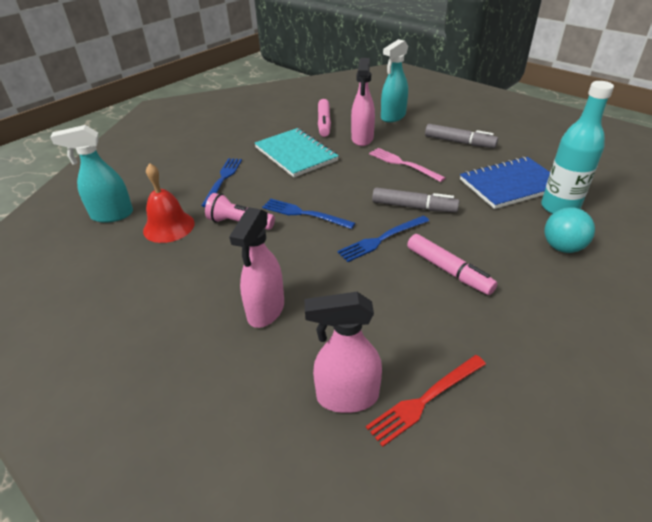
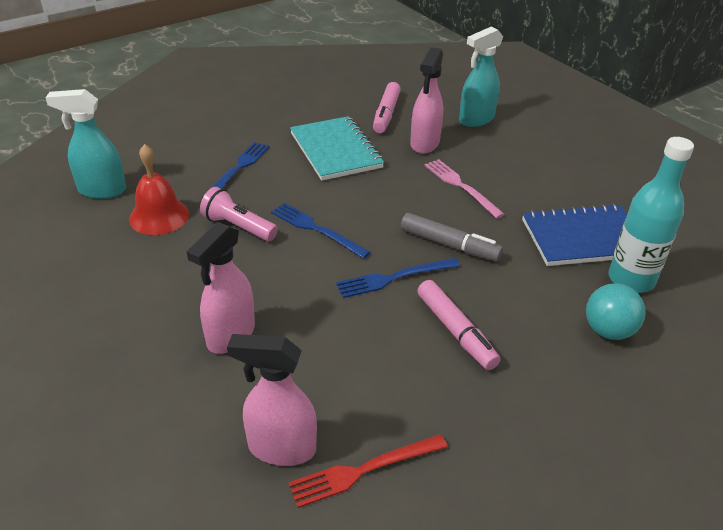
camera: 10 degrees right, 0 degrees up
grey marker [425,124,498,148] -> none

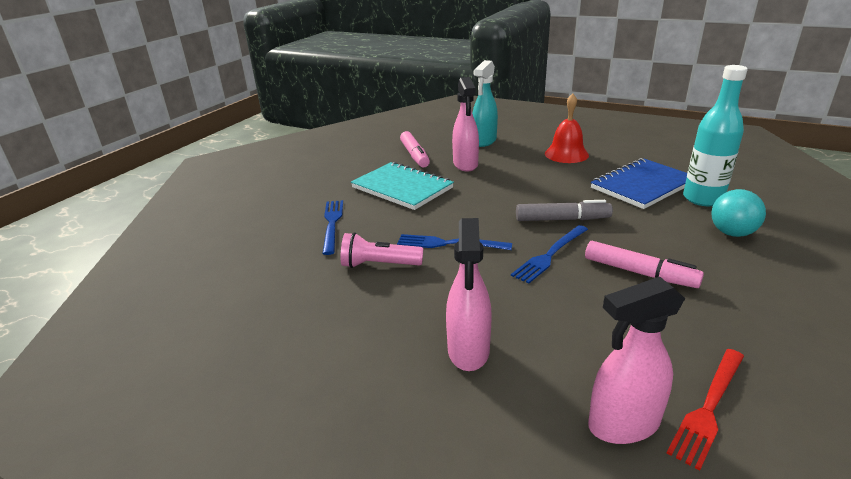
camera: 25 degrees left, 10 degrees down
turquoise spray bottle [45,89,126,199] -> none
red bell [129,144,189,235] -> red bell moved to [545,93,589,163]
pink fork [425,159,505,219] -> none

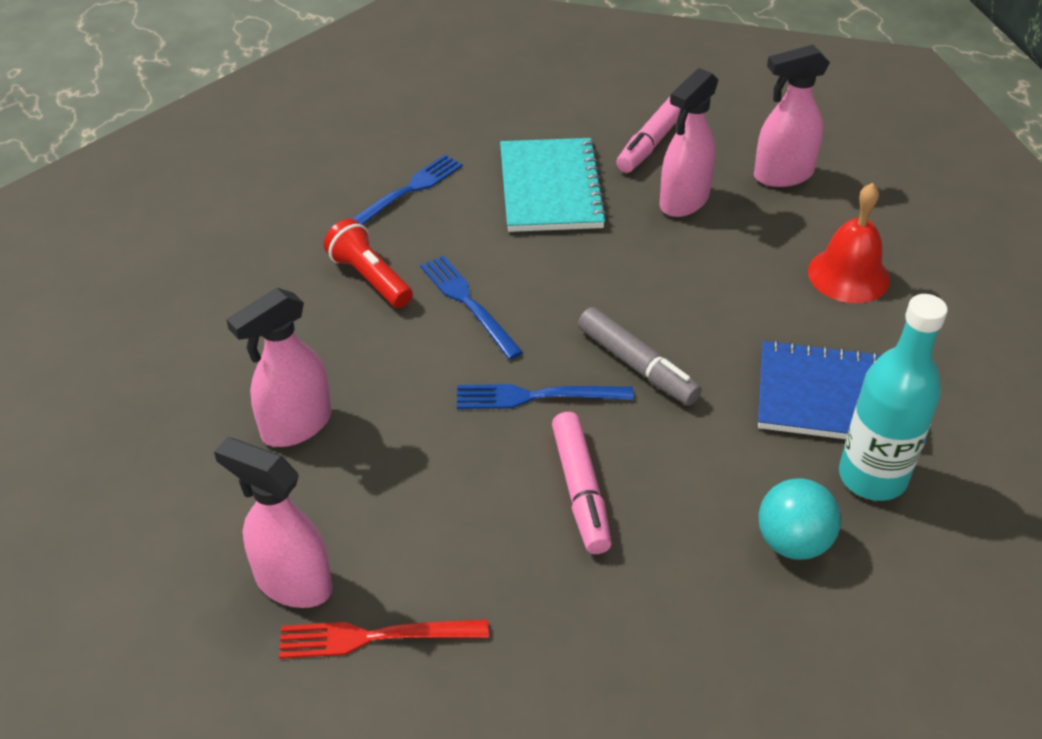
camera: 45 degrees right, 15 degrees up
pink flashlight [341,232,423,268] -> red flashlight [323,219,413,308]
turquoise spray bottle [472,60,498,147] -> pink spray bottle [754,45,830,187]

